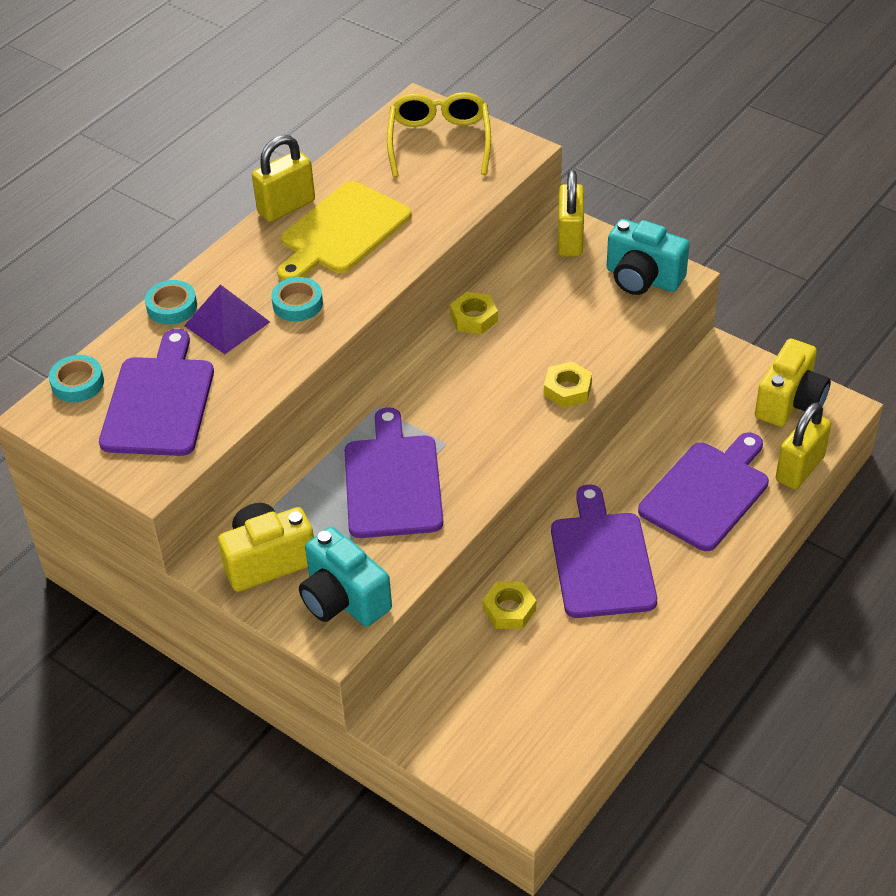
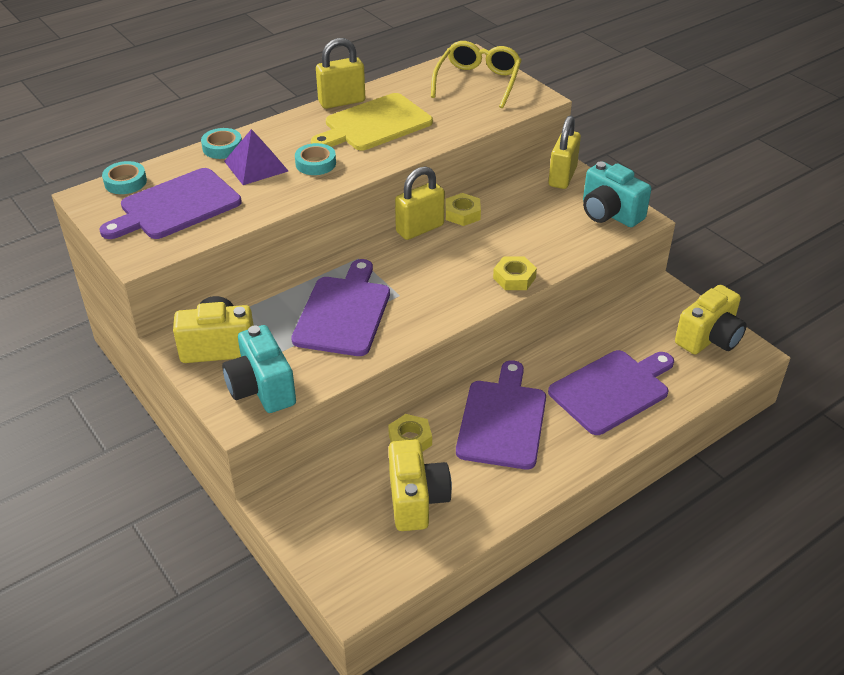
camera: 15 degrees right, 5 degrees down
purple cutting board [99,329,214,456] -> purple cutting board turned 150 degrees counterclockwise [99,168,242,239]
yellow padlock [776,402,831,490] -> yellow padlock moved to [395,166,445,240]
none -> yellow camera [389,440,452,531]

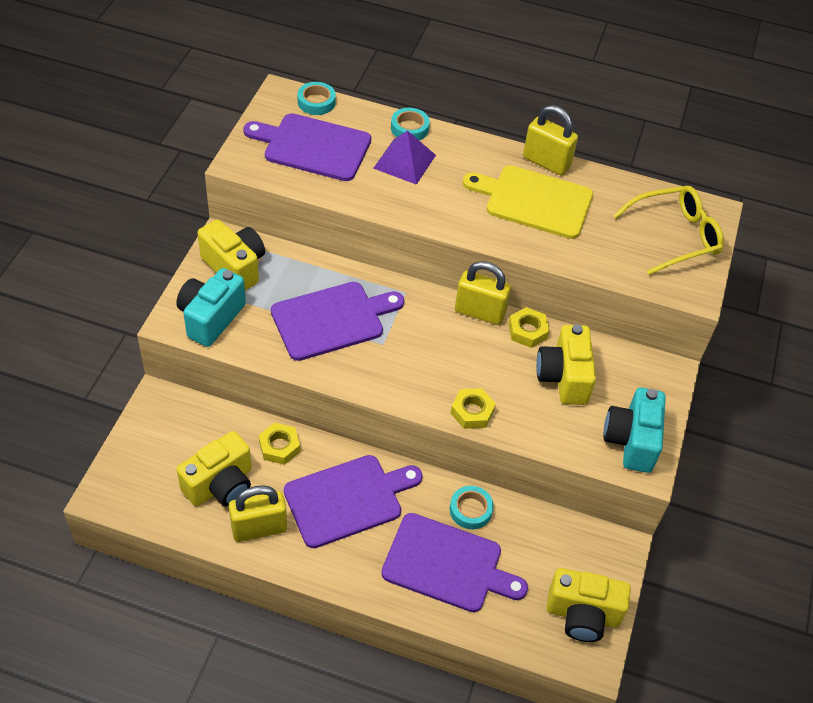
camera: 50 degrees right, 10 degrees up
turquoise tape [295,143,336,175] -> turquoise tape moved to [450,486,494,529]
yellow padlock [549,115,581,189] -> yellow padlock moved to [229,485,287,542]
none -> yellow camera [536,324,596,405]

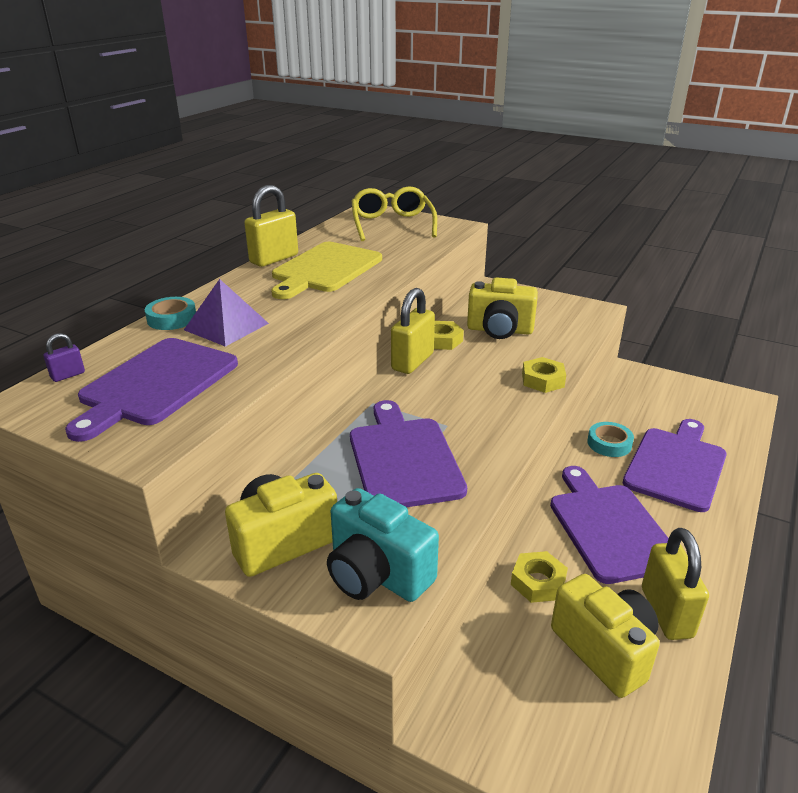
camera: 75 degrees left, 20 degrees down
turquoise tape [298,82,336,115] -> purple padlock [43,333,85,382]
yellow camera [547,568,631,642] -> none
turquoise camera [603,388,666,473] -> none

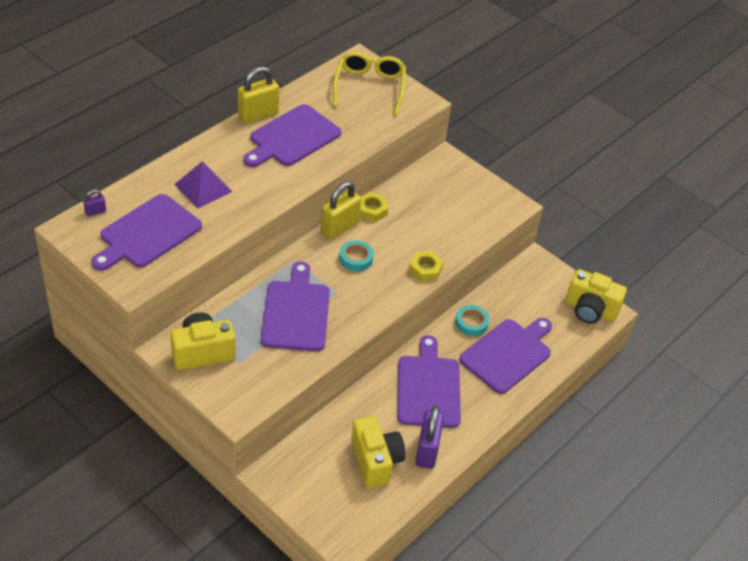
camera: 10 degrees right, 15 degrees up
turquoise tape [145,297,196,330] -> turquoise tape moved to [339,240,374,271]
yellow cutting board [271,242,382,299] -> purple cutting board [244,104,341,167]
turquoise camera [327,488,439,602] -> none
yellow camera [467,278,538,339] -> yellow camera moved to [566,269,627,324]
yellow nut [511,551,568,603] -> none
yellow padlock [642,528,709,640] -> purple padlock [415,405,444,469]

